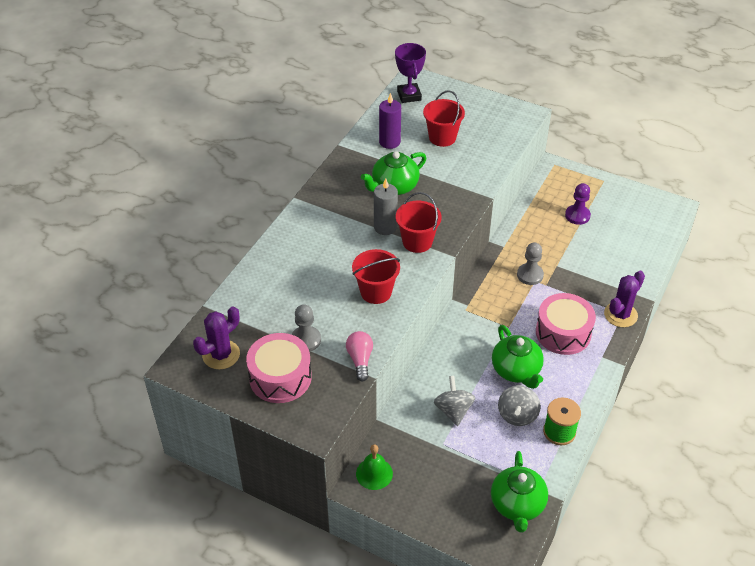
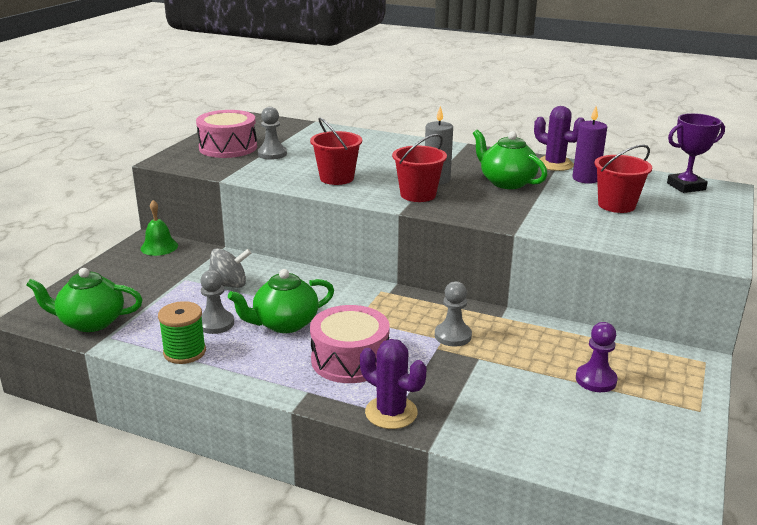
camera: 85 degrees right, 20 degrees down
purple cactus [193,306,240,369] -> purple cactus moved to [534,106,585,171]
pink light bulb [346,331,373,382] -> none
grey spinning top [498,385,541,426] -> grey pawn [200,270,234,334]

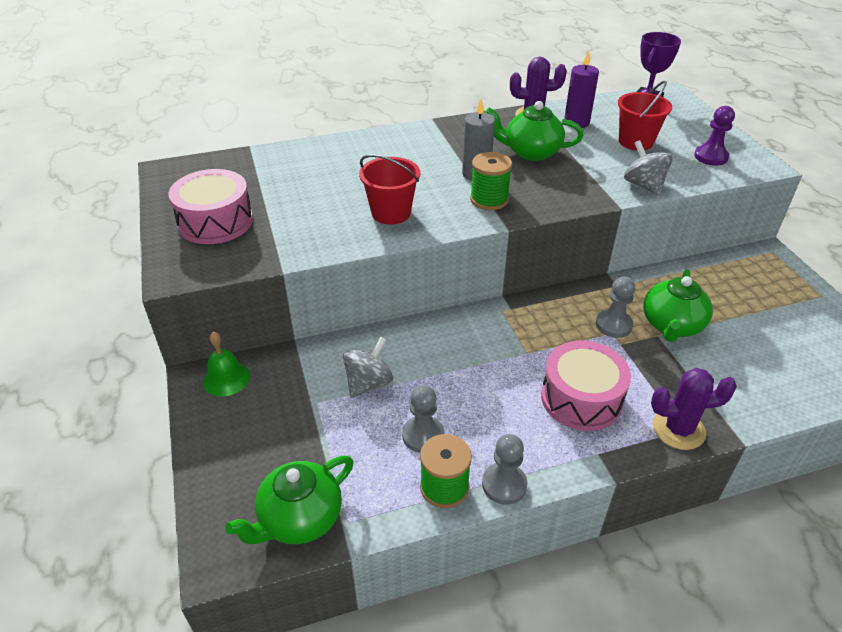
camera: 40 degrees left, 15 degrees up
green teapot [228,269,334,333] -> green teapot moved to [643,269,713,342]
grey pawn [257,107,287,160] -> grey pawn moved to [482,434,528,505]
red bucket [392,134,447,202] -> green spool [470,152,512,210]
purple pawn [576,322,618,392] -> purple pawn moved to [694,106,735,166]
none -> grey spinning top [624,140,673,196]

